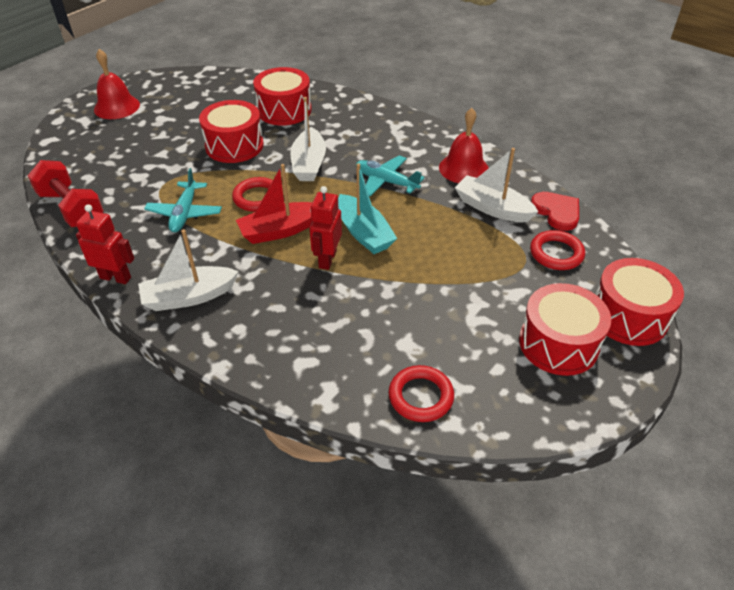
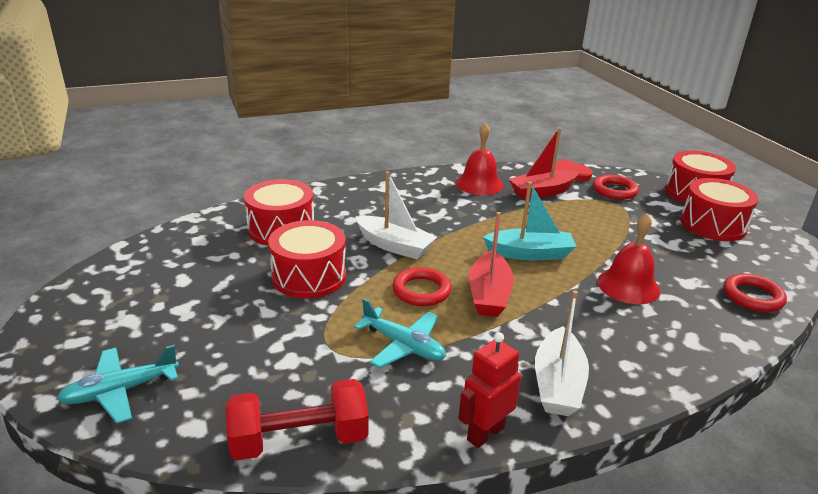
camera: 60 degrees left, 15 degrees down
red bell [94,49,140,119] -> red bell moved to [597,213,660,304]
red robot [309,186,342,270] -> none
turquoise plane [356,155,425,197] -> turquoise plane moved to [57,345,179,424]
white boat [455,148,538,222] -> red boat [509,128,579,200]

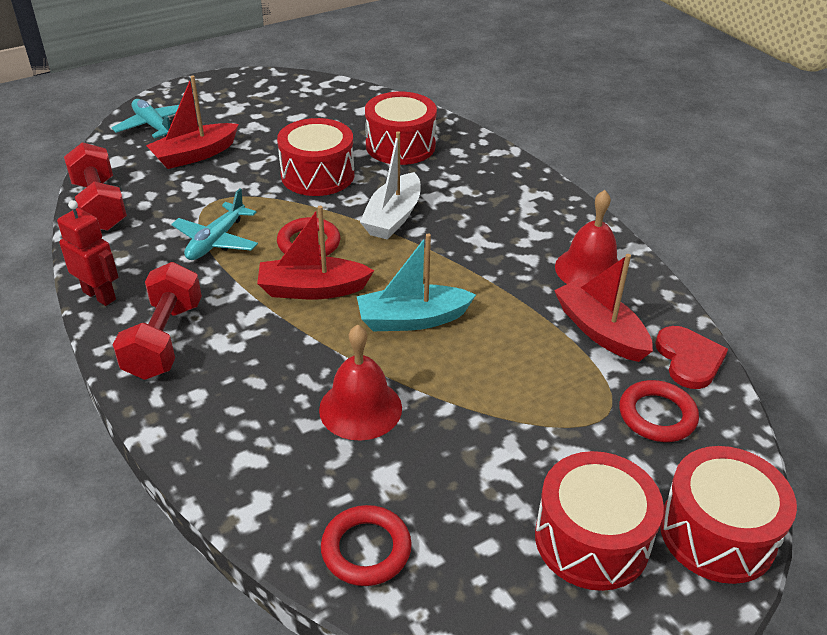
camera: 80 degrees right, 10 degrees up
turquoise boat [483,182,576,260] -> turquoise boat turned 90 degrees clockwise [357,233,476,331]
white boat [535,290,589,416] -> red dumbbell [113,262,202,380]
none -> red boat [146,75,239,169]

